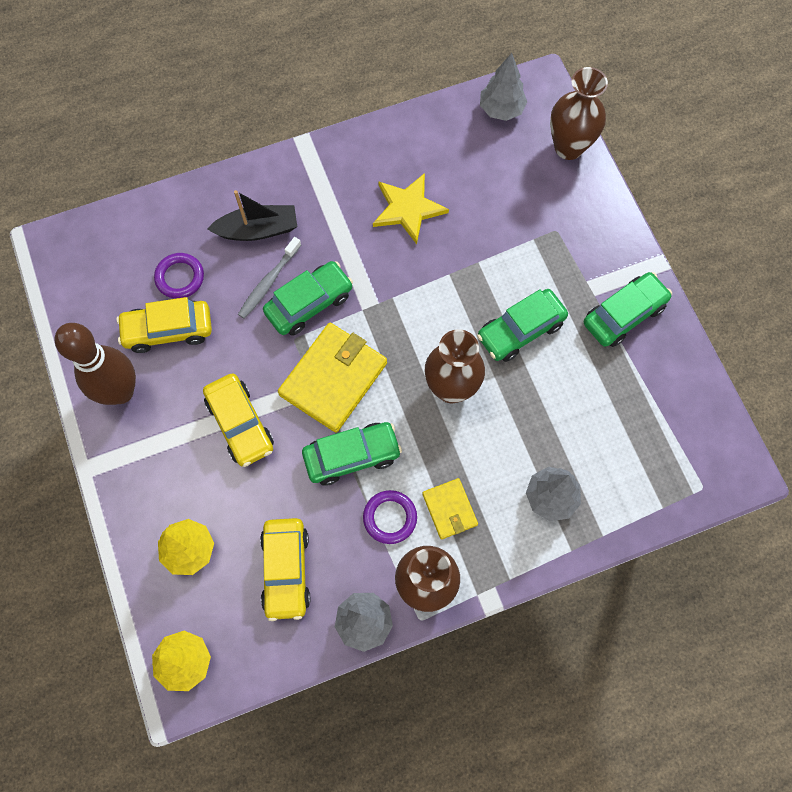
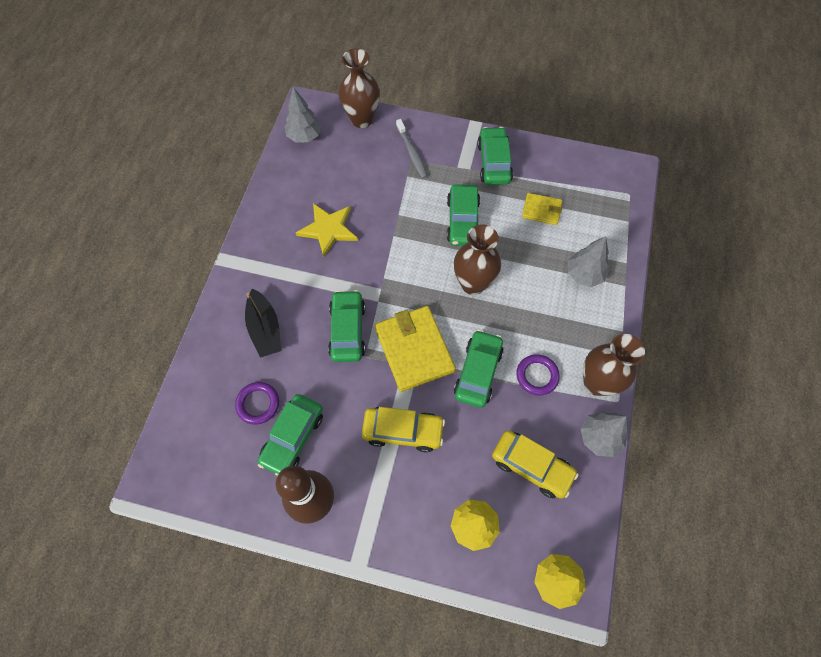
camera: 55 degrees left, 5 degrees down
yellow car [116,297,212,353] -> green car [258,394,323,476]
black boat [207,190,297,241] -> black boat turned 135 degrees clockwise [245,289,281,358]
grey toothbrush [238,237,301,319] -> grey toothbrush moved to [396,119,428,179]
yellow wallet [422,478,478,539] -> yellow wallet moved to [522,193,562,225]

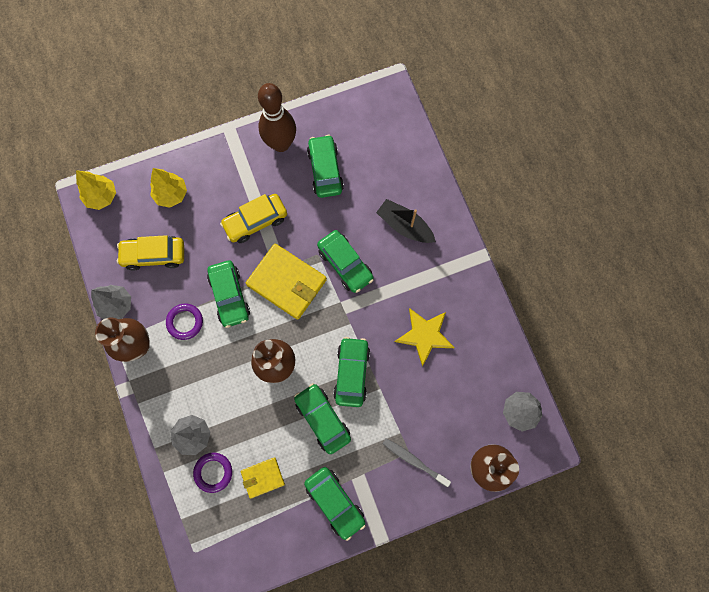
camera: 145 degrees right, 10 degrees up
purple ring [235,382,279,425] -> purple ring moved to [193,453,232,493]
none -> green car [333,337,370,407]

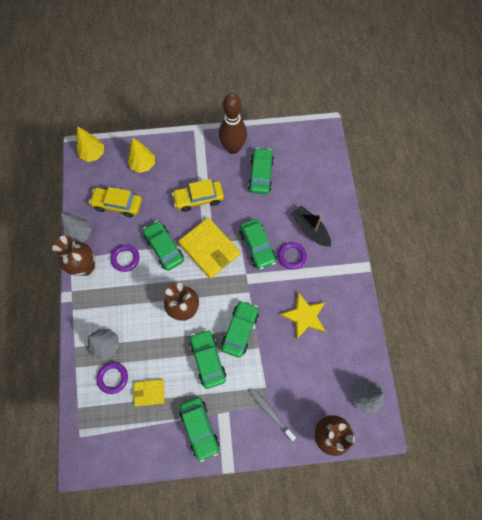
camera: 15 degrees right, 5 degrees down
green car [207,261,250,328] -> green car turned 150 degrees clockwise [143,221,184,271]
none -> purple ring [278,242,307,269]

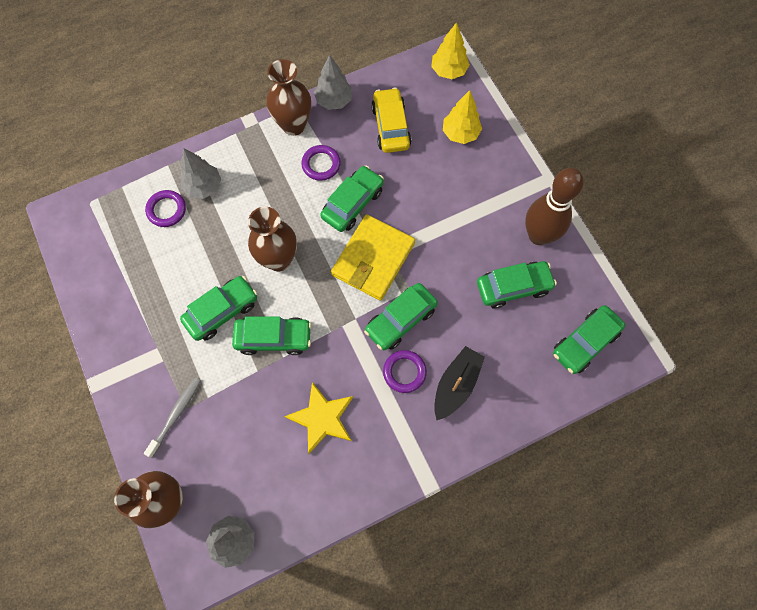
camera: 70 degrees right, 0 degrees up
yellow wallet [133,379,165,407] -> none
yellow car [172,179,224,212] -> none
green car [179,397,219,462] -> green car moved to [553,305,625,374]

